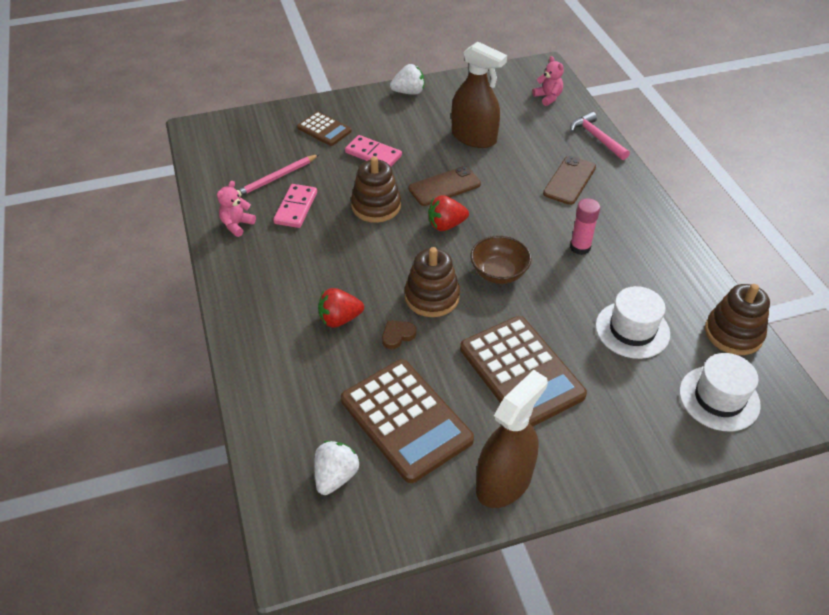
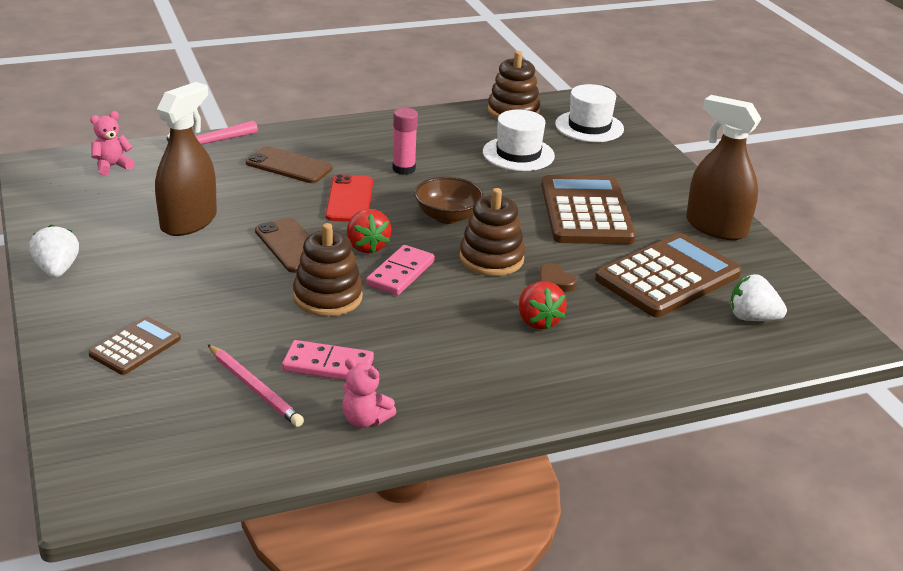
camera: 95 degrees left, 15 degrees down
pink domino [345,135,402,167] -> pink domino moved to [366,245,435,295]
brown calculator [460,316,587,426] -> brown calculator turned 60 degrees counterclockwise [541,175,636,244]
none -> red phone [326,174,373,222]

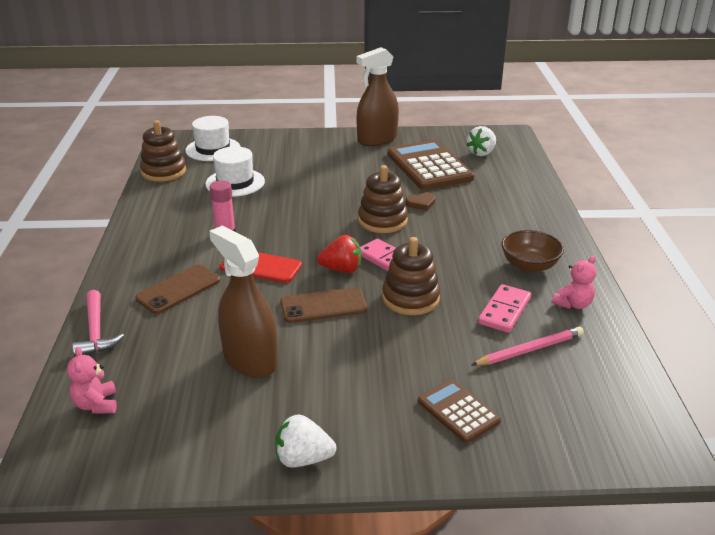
camera: 70 degrees left, 0 degrees up
brown bowl [414,177,484,224] -> brown bowl moved to [501,230,564,273]
red strawberry [519,281,567,330] -> none
brown calculator [541,175,636,244] -> none

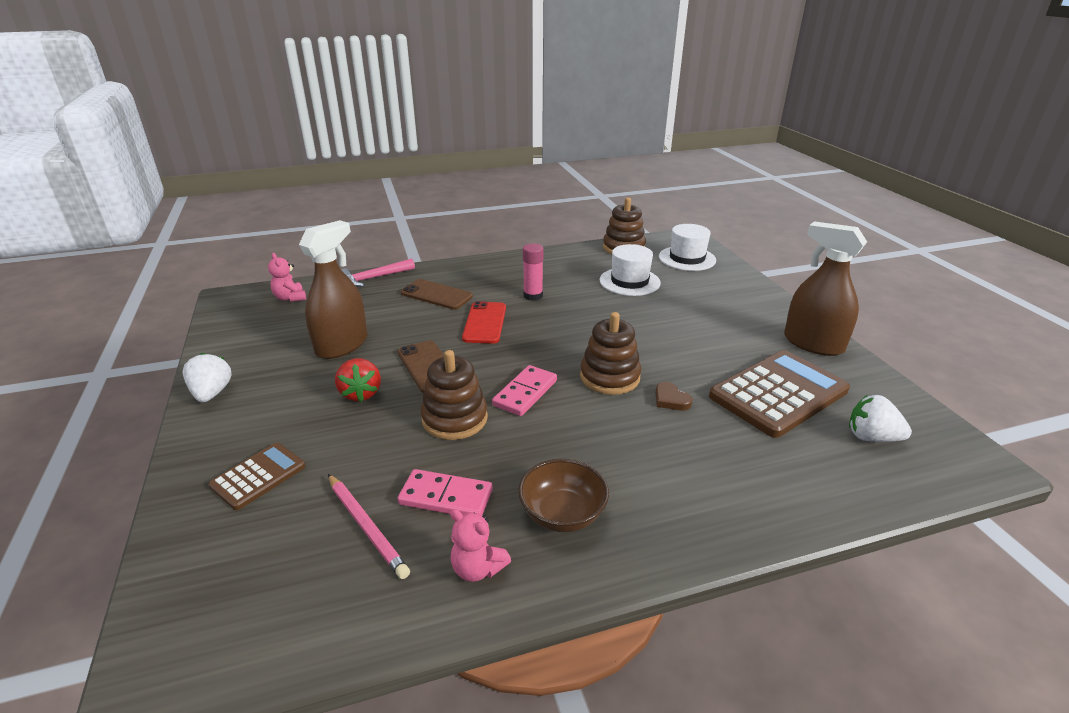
camera: 75 degrees right, 0 degrees up
pink teddy bear [67,347,117,414] -> pink teddy bear turned 90 degrees counterclockwise [268,253,306,302]
red strawberry [317,235,362,273] -> red strawberry moved to [335,358,381,402]

